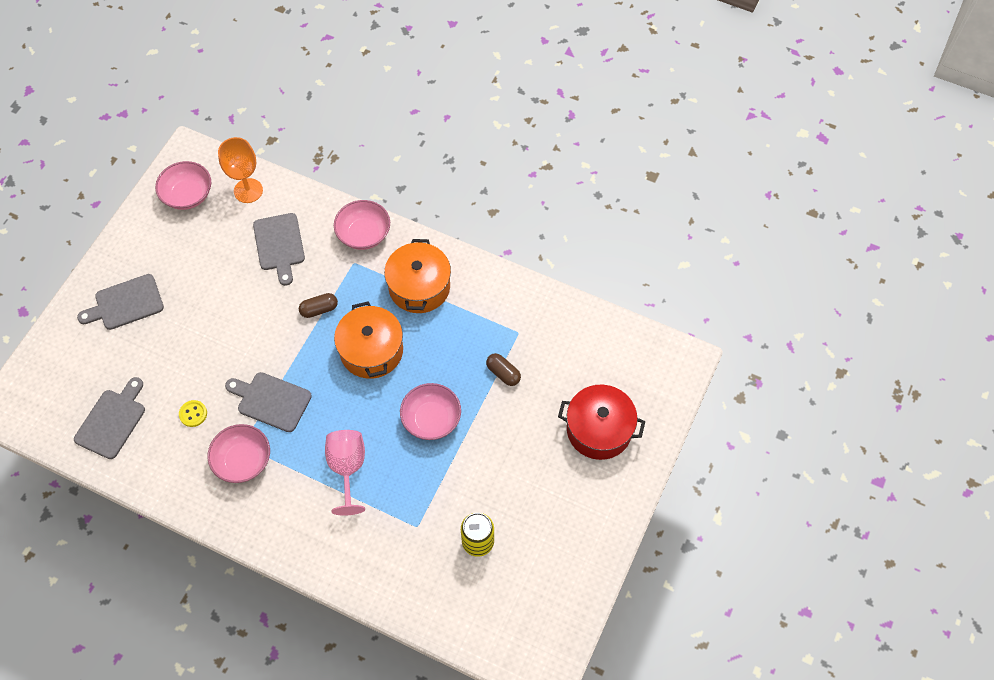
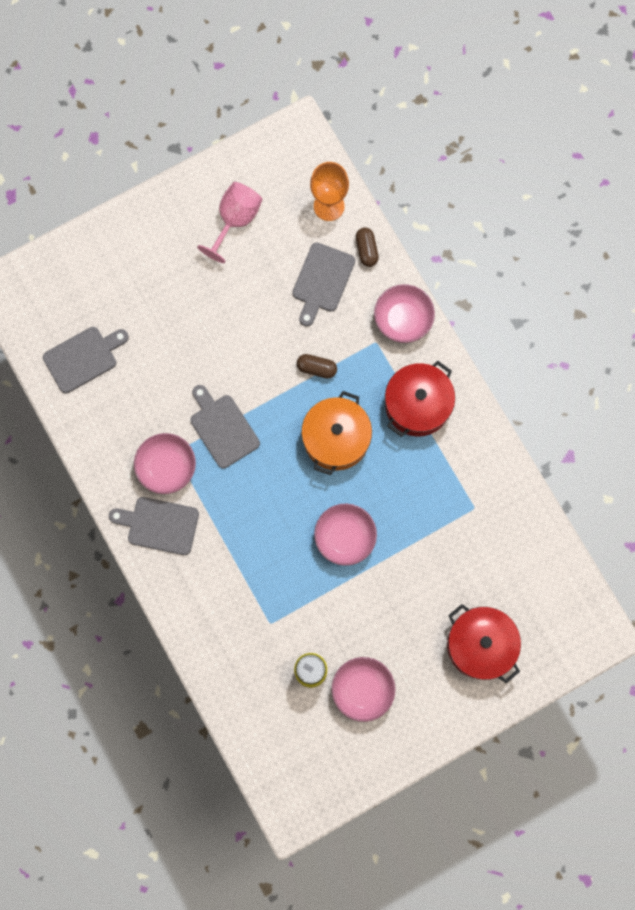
camera: 35 degrees right, 15 degrees up
grey cutting board [77,274,164,330] -> grey cutting board moved to [109,497,199,555]
pink bowl [155,161,211,210] -> pink bowl moved to [332,657,395,722]
yellow button [179,400,207,427] -> none
pink goblet [325,430,365,516] -> pink goblet moved to [197,182,262,263]
orange pot [384,239,451,313] -> red pot [385,361,455,437]
brown capsule [486,353,521,386] -> brown capsule moved to [356,227,379,267]

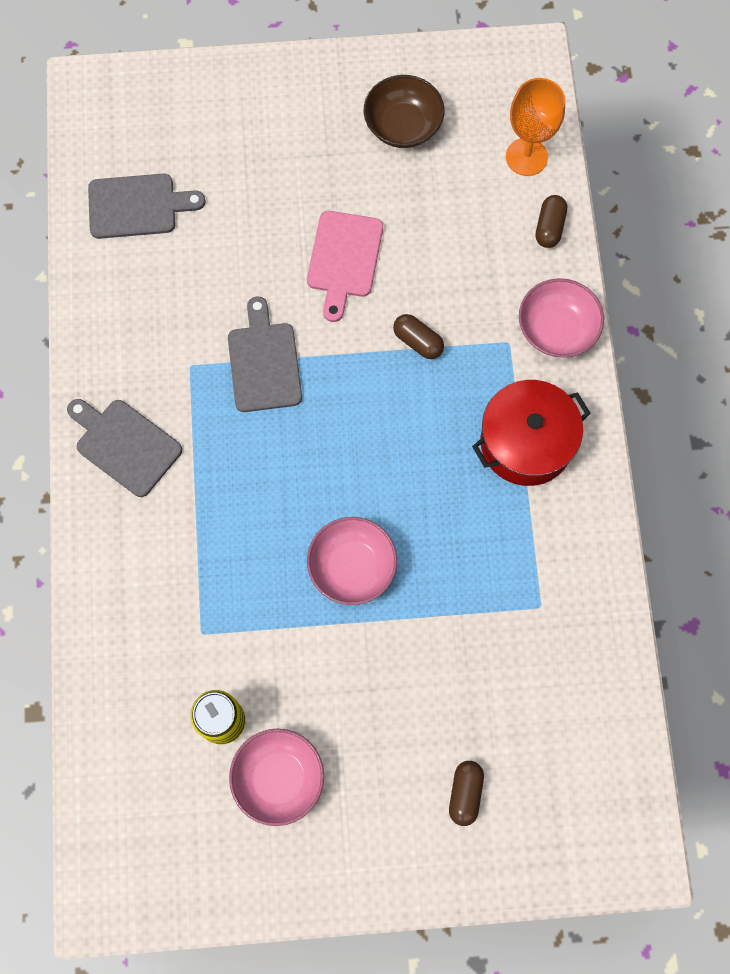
camera: 25 degrees right, 5 degrees down
pink bowl [134,433,196,494] -> none
pink goblet [197,182,262,263] -> brown bowl [364,75,444,148]
grey cutting board [292,242,355,326] -> none
orange pot [301,391,372,475] -> none
red pot [447,604,521,683] -> brown capsule [449,761,484,826]
none -> pink cutting board [307,211,383,322]

